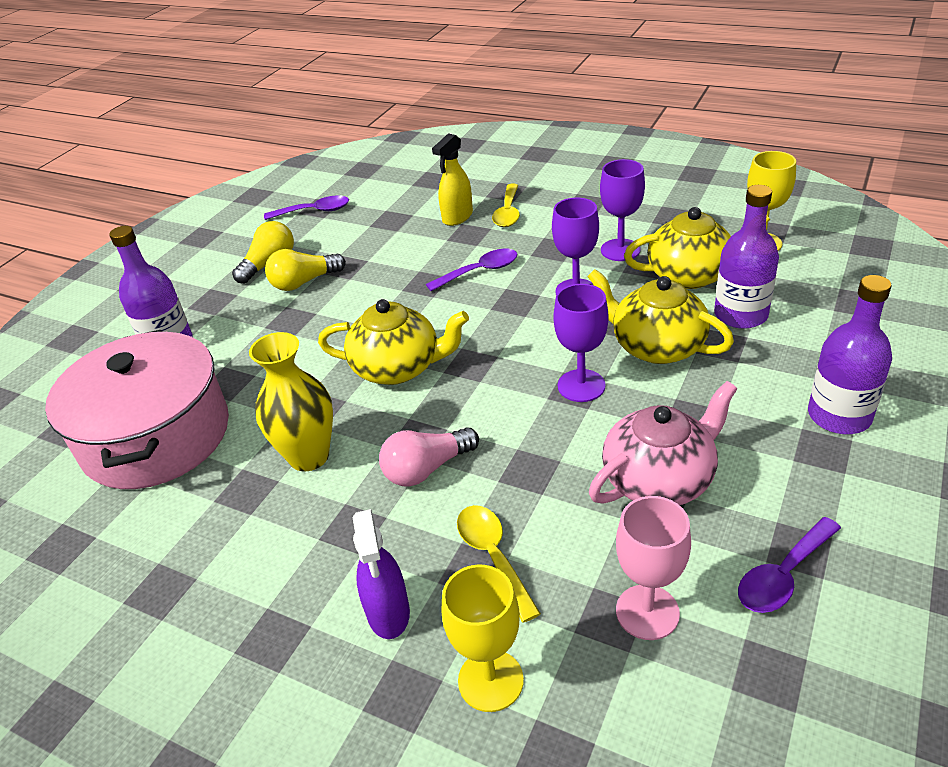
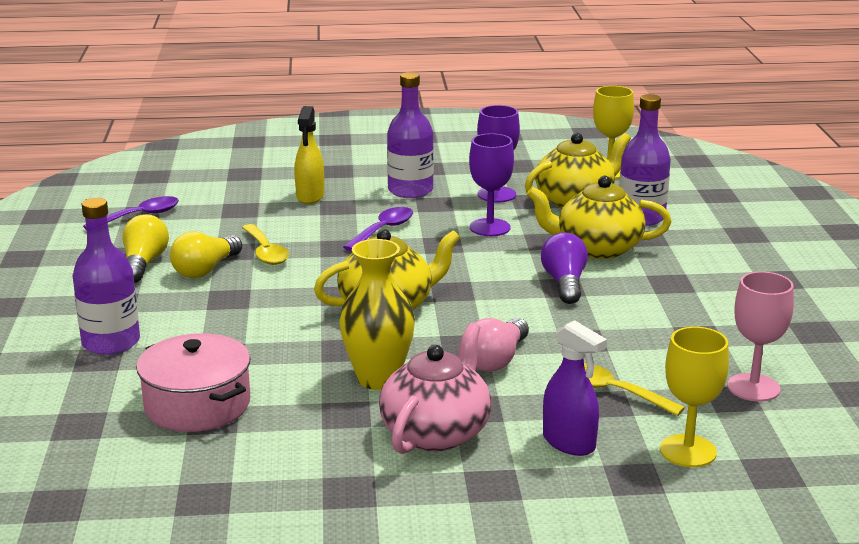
camera: 35 degrees left, 15 degrees down
pink pot [45,330,229,489] -> pink pot [136,333,251,432], size x0.64
yellow spoon [492,184,520,227] -> yellow spoon moved to [242,224,289,265]
purple goblet [553,284,609,402] -> purple light bulb [541,232,588,304]
pink teapot [589,381,737,505] -> pink teapot moved to [379,323,491,454]
purple spoon [738,517,841,613] -> none
purple bottle [808,275,892,434] -> purple bottle moved to [387,72,434,198]

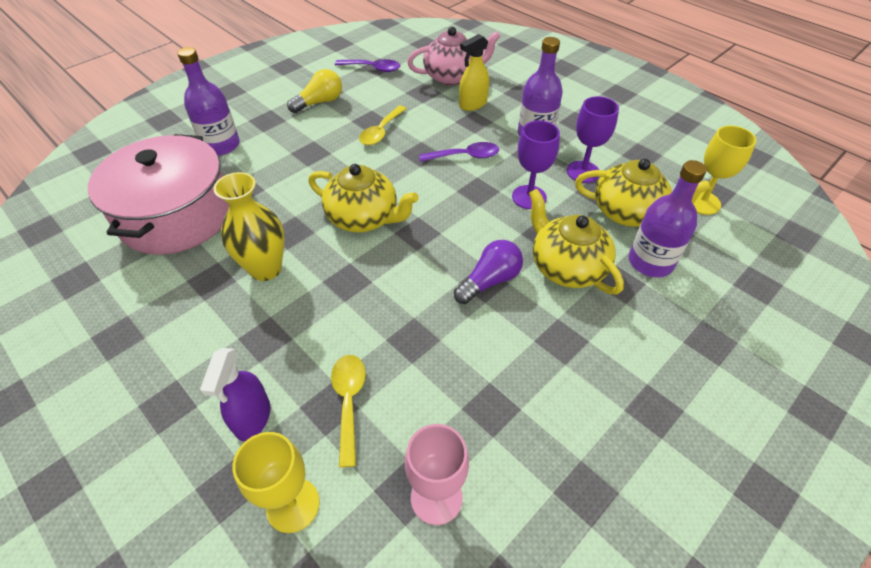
camera: 50 degrees right, 25 degrees up
pink pot [136,333,251,432] -> pink pot [88,134,229,255], size x1.57
yellow light bulb [170,231,242,278] -> none
pink teapot [379,323,491,454] -> pink teapot moved to [407,27,501,86]
pink light bulb [475,318,529,372] -> none

